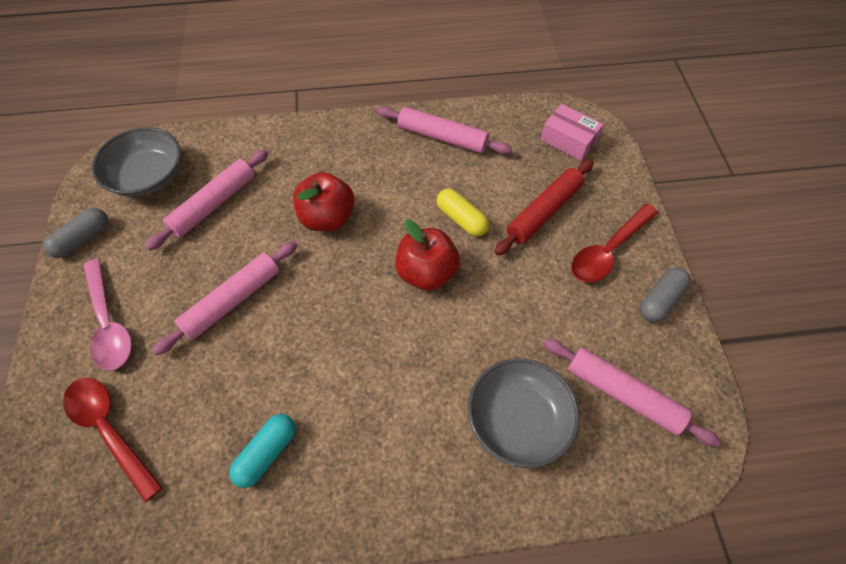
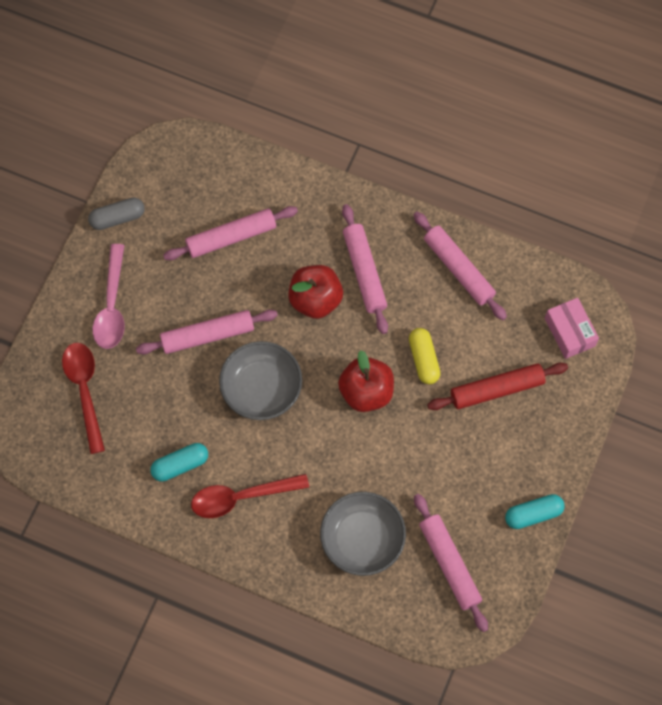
camera: 30 degrees right, 10 degrees up
grey bowl [92,127,181,197] -> grey bowl moved to [219,341,302,420]
red spoon [571,204,658,283] -> red spoon moved to [191,474,309,518]
grey capsule [640,267,691,322] -> turquoise capsule [505,494,565,529]
none -> pink rolling pin [342,204,388,334]

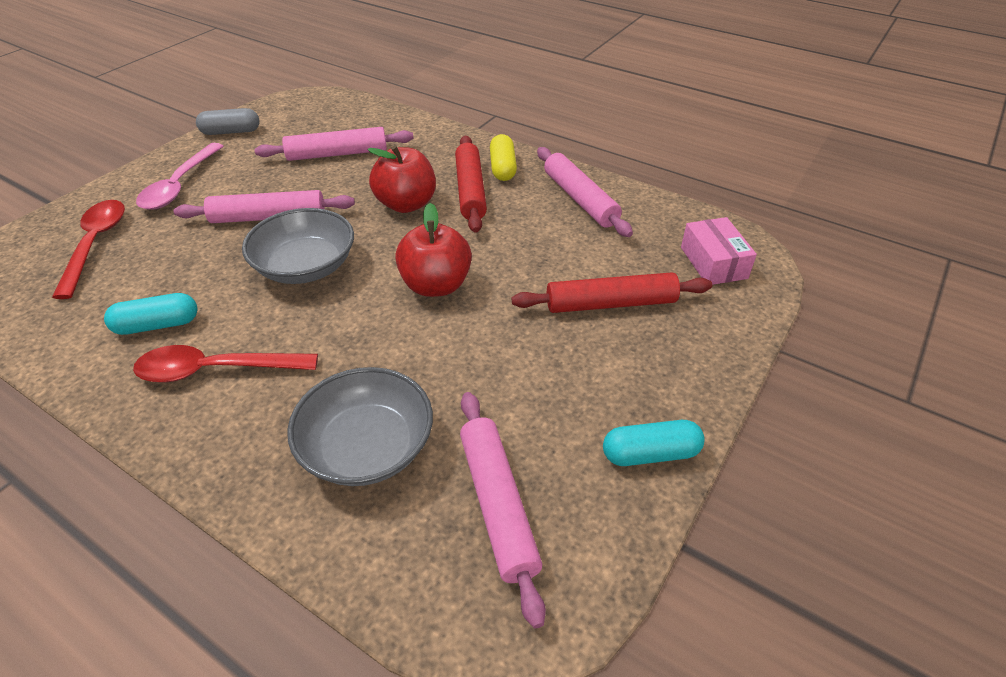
camera: 10 degrees right, 25 degrees down
pink rolling pin [342,204,388,334] -> red rolling pin [455,136,487,233]
yellow capsule [409,328,441,384] -> yellow capsule moved to [490,134,517,181]

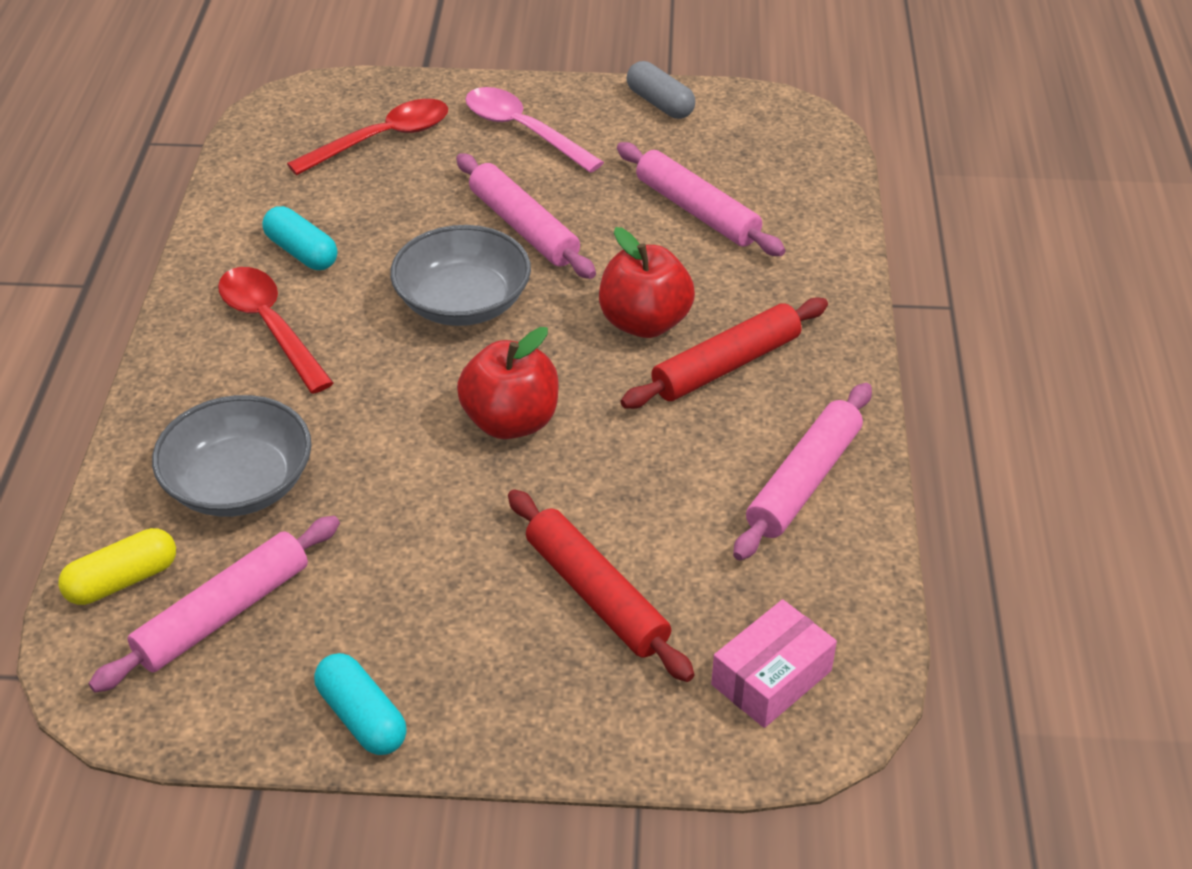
camera: 60 degrees right, 0 degrees up
pink spoon [136,143,224,210] -> pink spoon turned 60 degrees clockwise [465,87,604,173]
yellow capsule [490,134,517,181] -> yellow capsule moved to [58,528,176,605]

